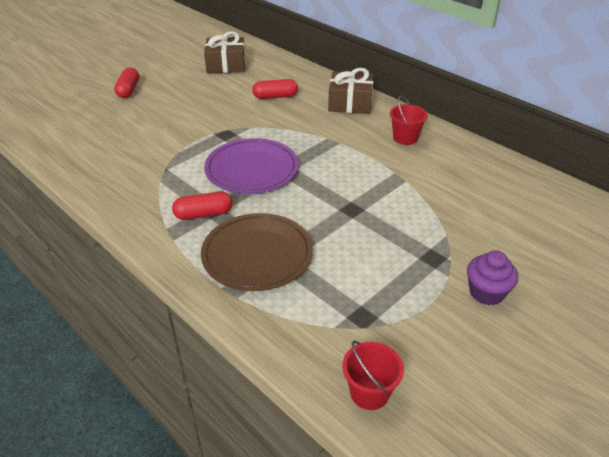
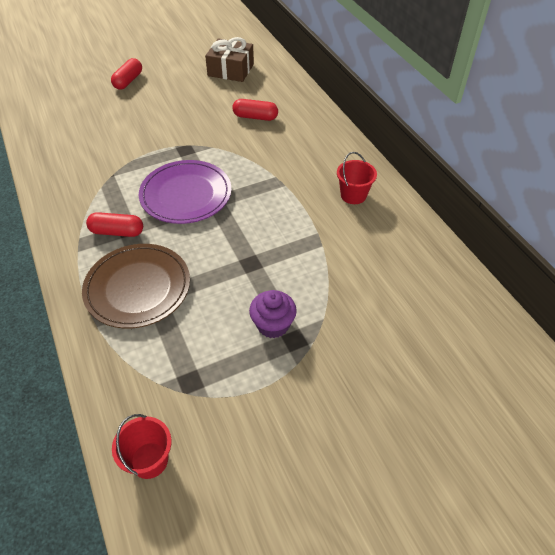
camera: 20 degrees right, 10 degrees up
brown gift [328,68,373,114] -> none
purple cupcake [467,251,518,305] -> purple cupcake moved to [249,290,297,338]

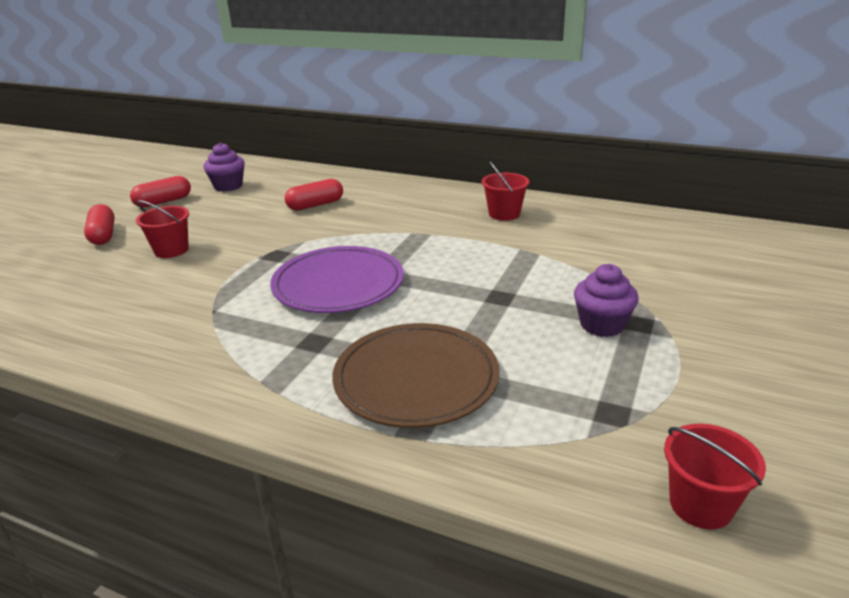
camera: 40 degrees left, 20 degrees down
red capsule [86,212,143,237] -> red capsule moved to [130,176,191,208]
brown gift [205,37,254,82] -> purple cupcake [203,143,245,192]
none -> red bucket [136,200,189,258]

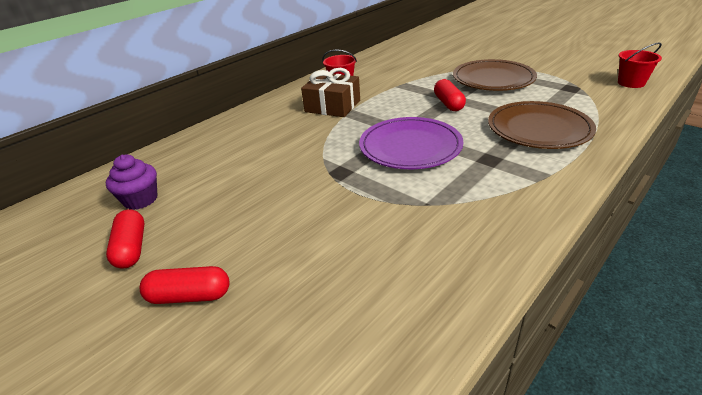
camera: 70 degrees left, 5 degrees up
red bucket [136,200,189,258] -> none
red capsule [285,179,343,210] -> red capsule moved to [434,79,466,111]
purple cupcake [574,264,639,337] -> brown plate [453,59,537,91]
none -> brown gift [301,68,360,117]

